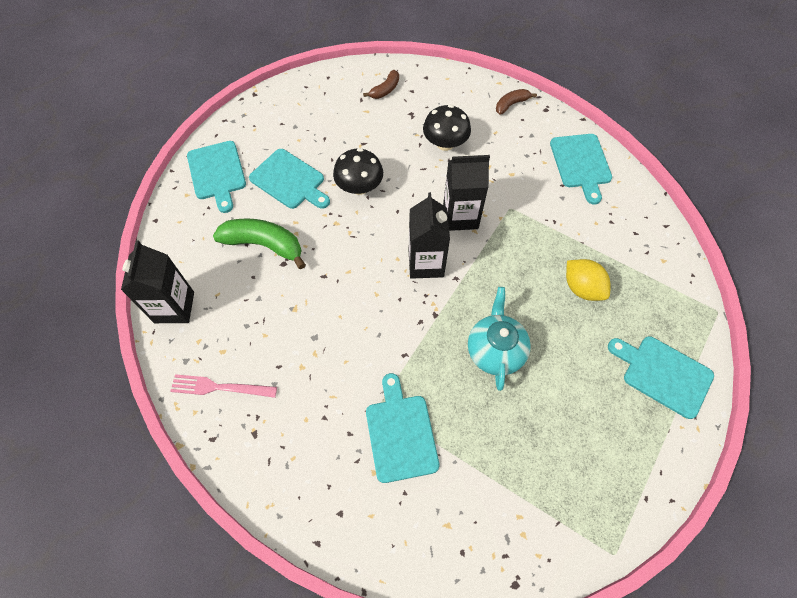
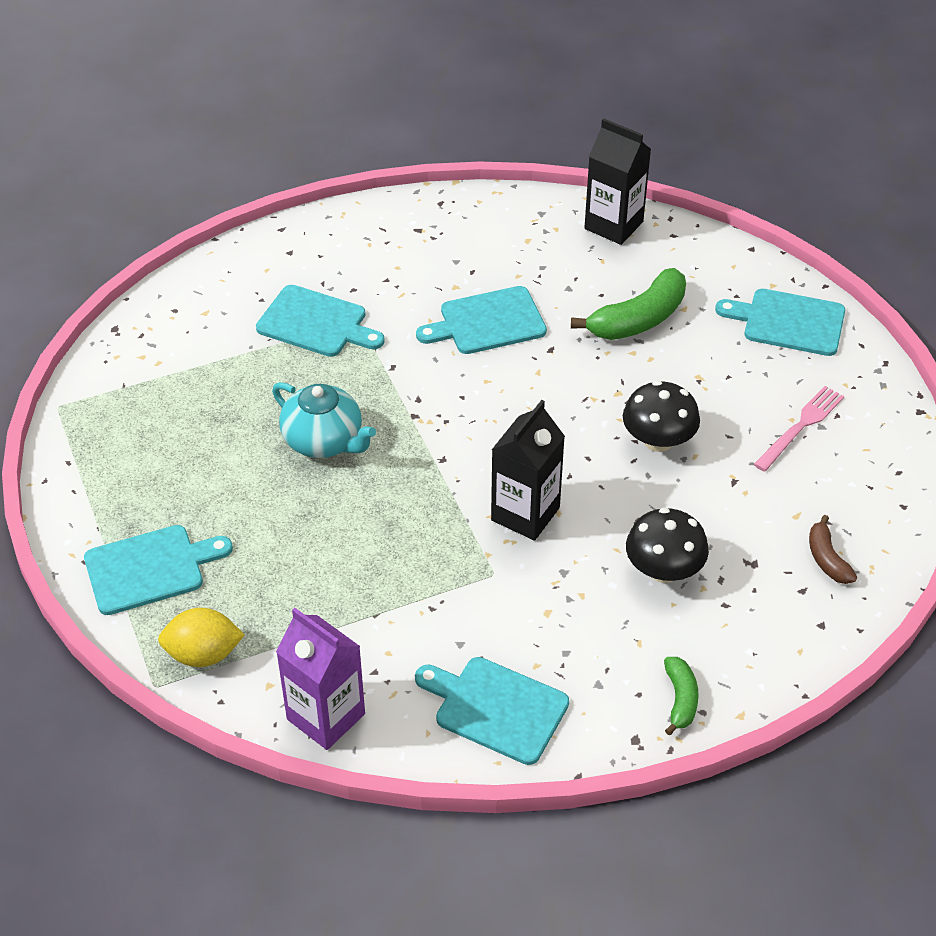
camera: 125 degrees right, 15 degrees down
pink fork [170,374,277,398] -> pink fork moved to [754,386,844,472]
turquoise cutting board [249,149,330,209] -> turquoise cutting board moved to [416,286,547,354]
black carton [409,192,450,279] -> none
brown banana [496,89,537,115] -> green banana [664,657,699,735]
yellow lemon [566,259,611,301] -> yellow lemon moved to [158,608,245,667]
none -> purple carton [276,608,365,750]

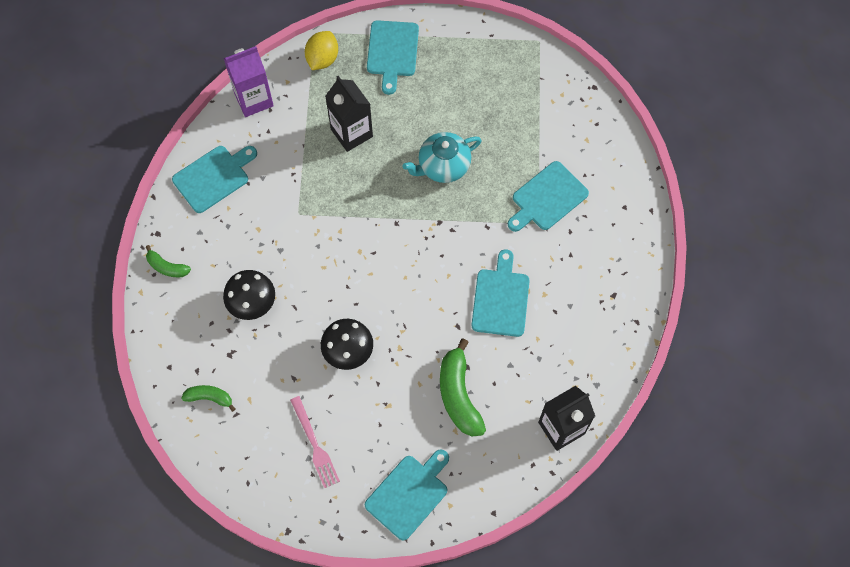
camera: 115 degrees right, 20 degrees up
black carton [491,400,565,541] -> black carton moved to [325,76,373,152]
brown banana [809,515,857,584] -> green banana [182,385,235,412]

